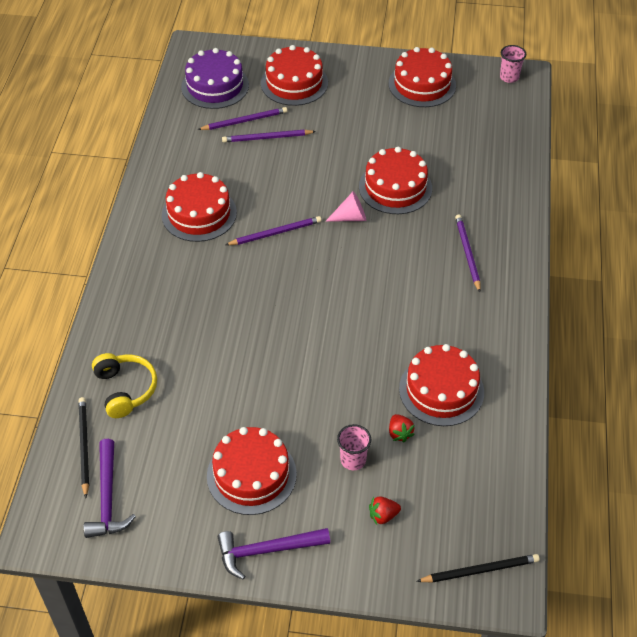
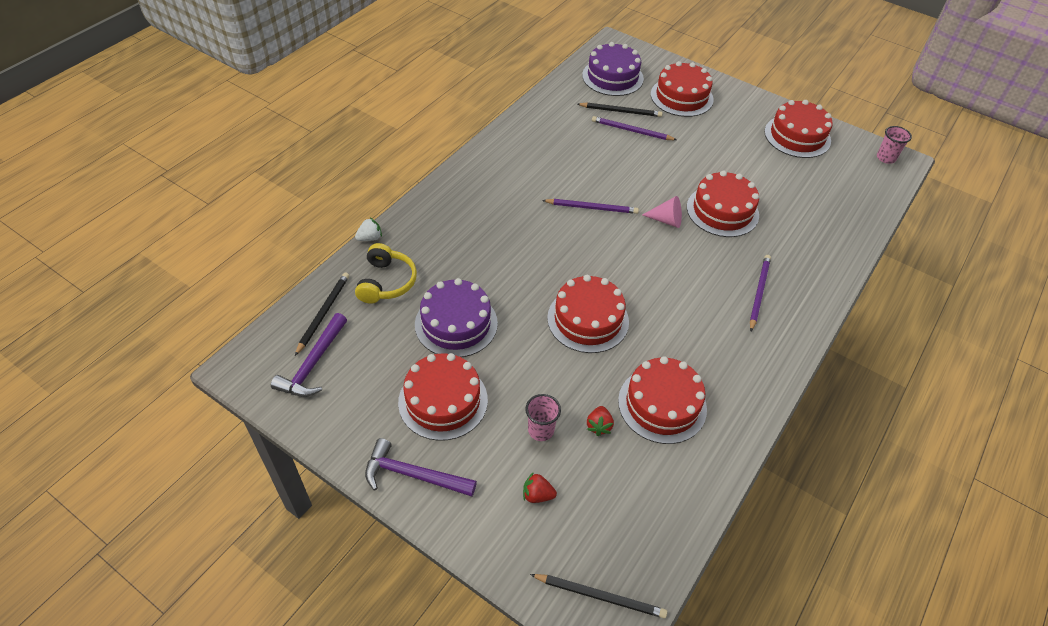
camera: 25 degrees right, 0 degrees up
red cake [162,172,237,242] -> red cake moved to [547,275,629,353]
purple pencil [198,107,288,130] -> black pencil [578,102,663,117]
none -> white strawberry [355,218,382,241]
none -> purple cake [415,278,498,357]

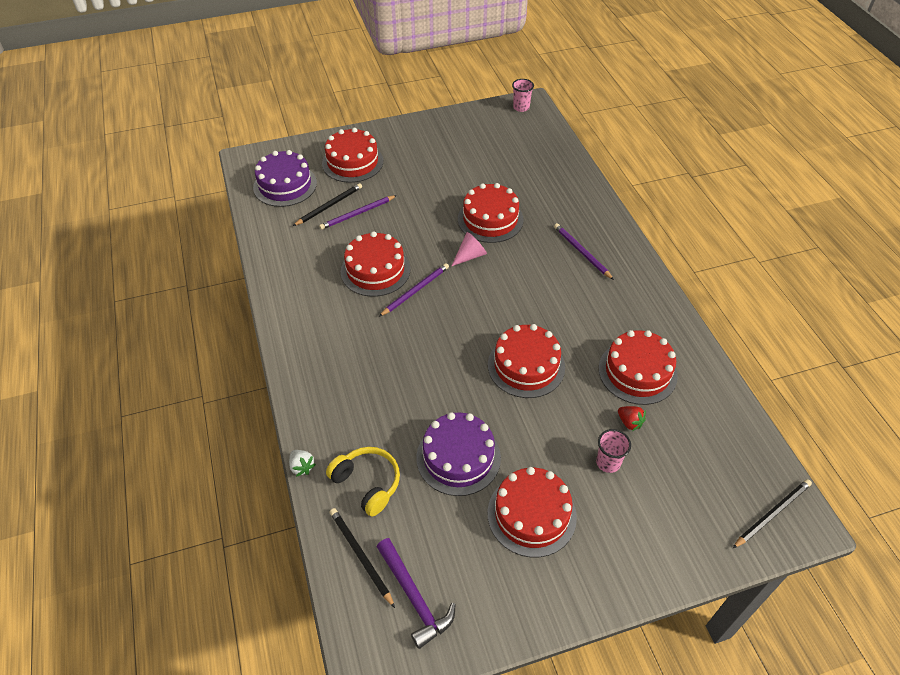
camera: 50 degrees left, 0 degrees up
white strawberry [355,218,382,241] -> white strawberry turned 135 degrees clockwise [289,450,316,477]
purple hammer [365,438,477,497] -> none
red strawberry [523,472,557,503] -> none
red cake [765,100,833,158] -> red cake moved to [341,231,410,297]

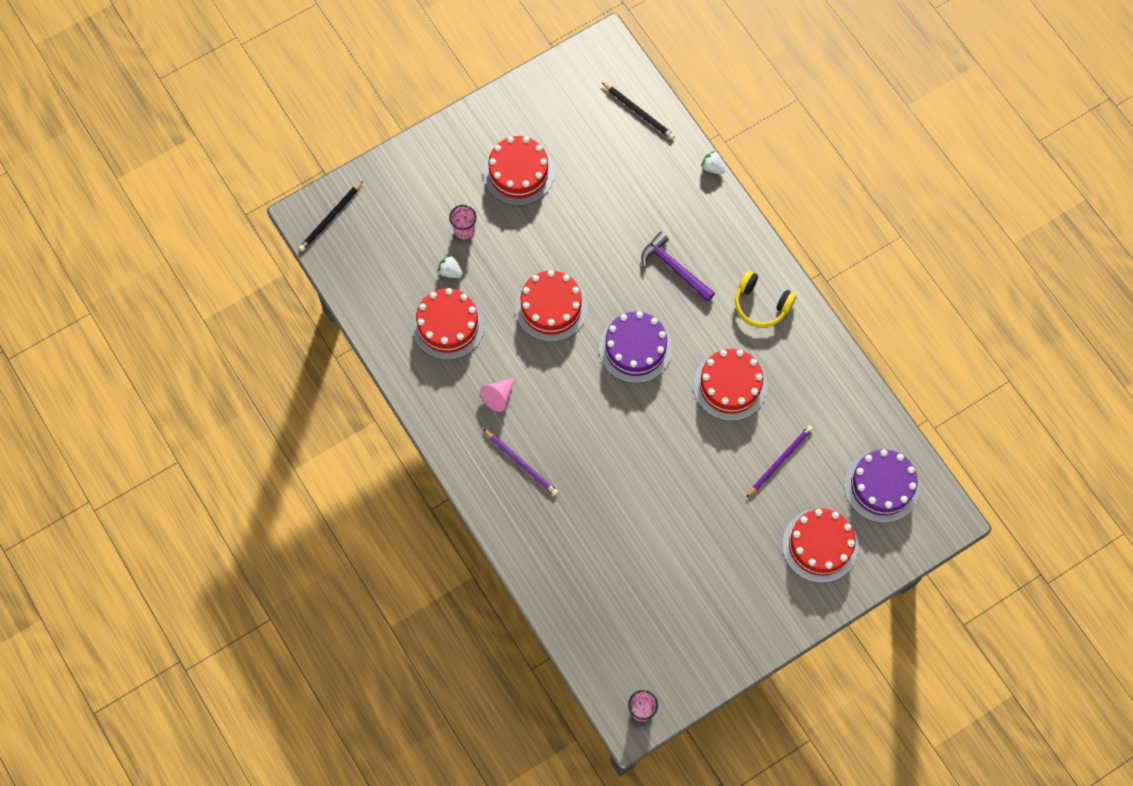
camera: 165 degrees right, 20 degrees up
black pencil [293,183,362,226] -> none
yellow headphones [326,447,400,516] -> yellow headphones moved to [735,270,797,328]
purple hammer [377,538,456,649] -> purple hammer moved to [641,232,715,302]
purple pencil [379,263,449,317] -> none
purple cake [416,412,501,496] -> purple cake moved to [599,311,672,383]
pink cone [452,232,487,266] -> pink cone moved to [480,378,515,412]
red cake [458,183,524,243] -> none
red strawberry [618,406,646,431] -> white strawberry [438,255,462,278]

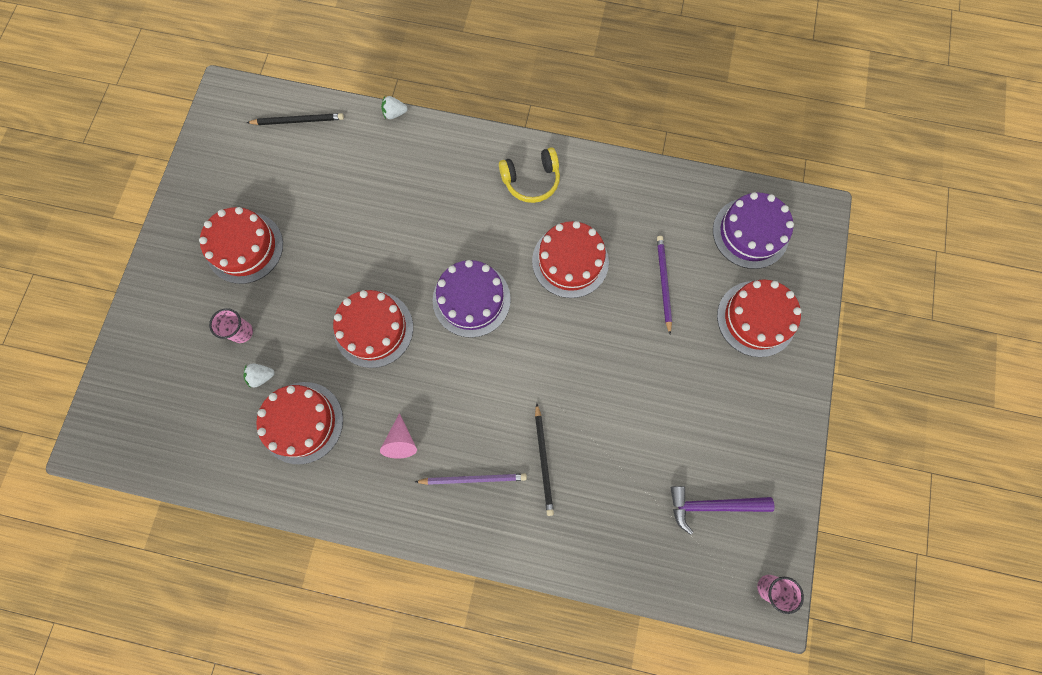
camera: 45 degrees left, 5 degrees up
black pencil [299,181,363,251] -> black pencil moved to [535,403,554,516]
purple hammer [641,232,715,302] -> purple hammer moved to [670,486,775,535]

